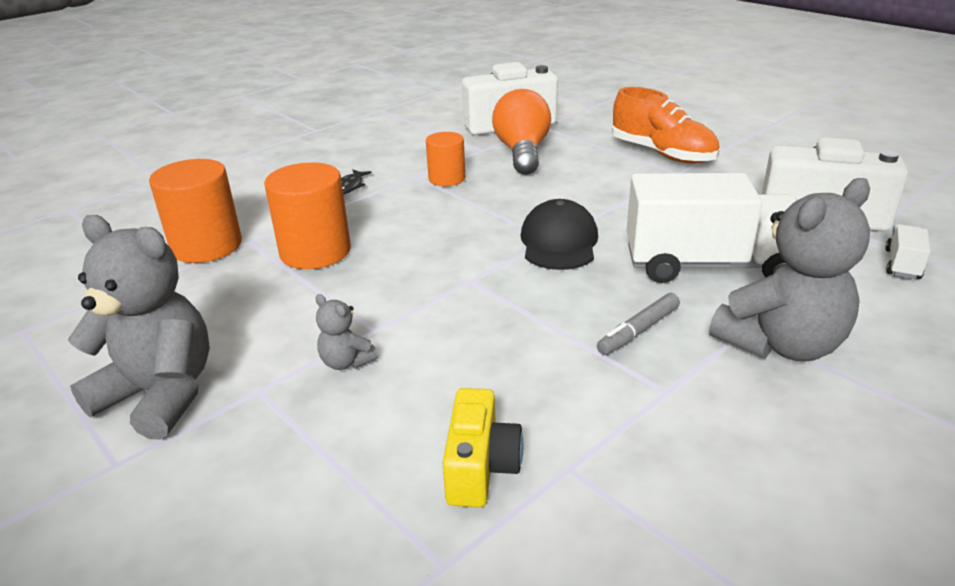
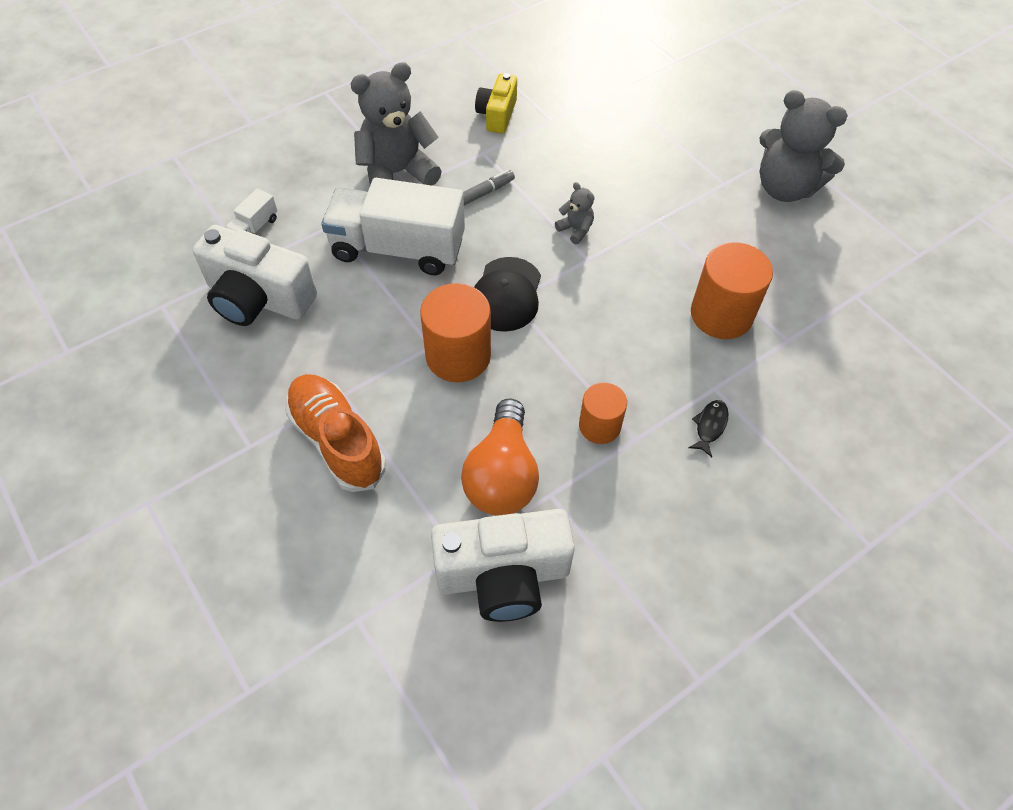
camera: 175 degrees left, 25 degrees up
orange cylinder [149,159,242,263] -> orange cylinder moved to [420,283,491,382]
grey teddy bear [315,294,378,370] -> grey teddy bear moved to [555,182,594,244]
yellow camera [443,388,524,507] -> yellow camera moved to [475,73,517,134]

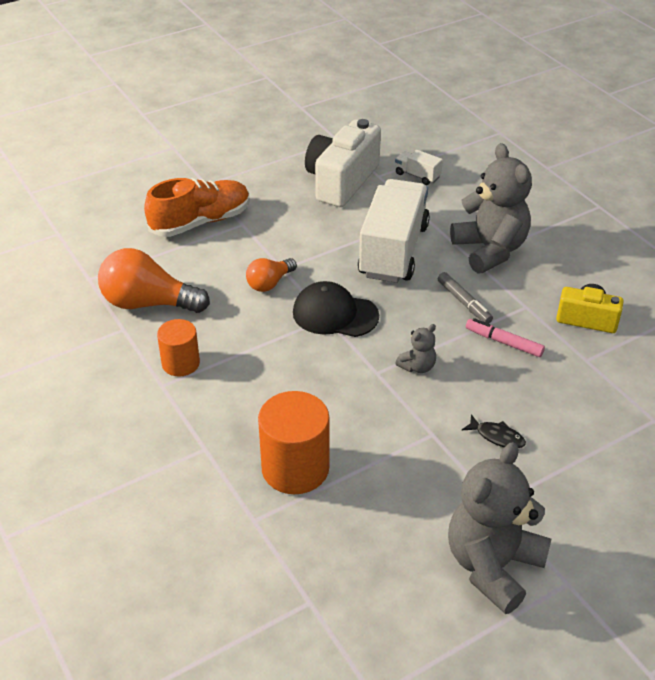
camera: 95 degrees right, 15 degrees down
orange cylinder [420,283,491,382] -> orange light bulb [246,258,297,292]
white camera [431,509,575,622] -> none
black fish [689,400,729,457] -> black fish moved to [462,414,526,448]
none -> pink marker [466,318,545,357]

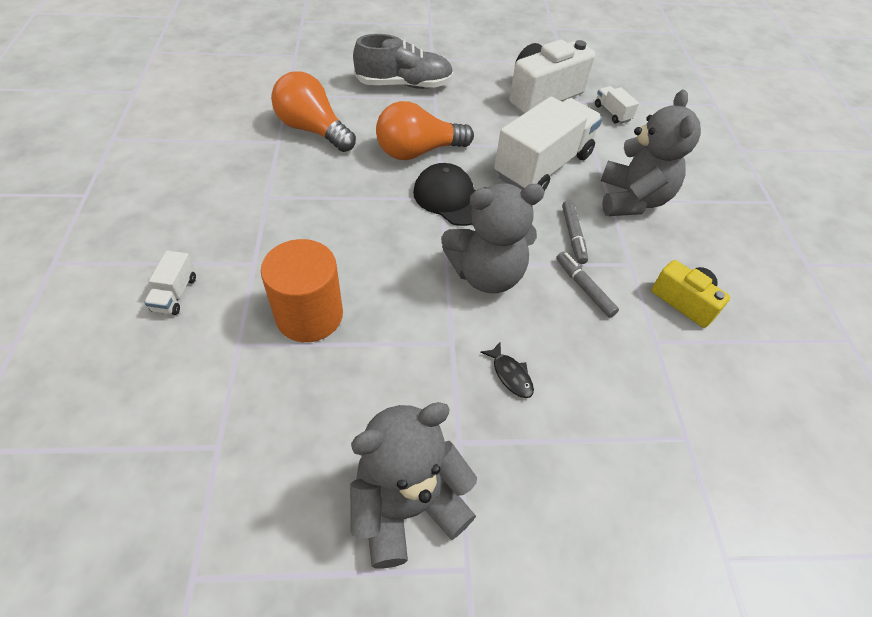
camera: 25 degrees right, 10 degrees up
orange shoe [144,178,250,237] -> grey shoe [353,34,454,89]
orange cylinder [157,319,200,376] -> none
orange light bulb [246,258,297,292] -> orange light bulb [376,101,474,160], size x1.78
grey teddy bear [395,324,436,373] -> grey teddy bear [441,183,545,293], size x2.24
pink marker [466,318,545,357] -> grey marker [556,252,619,318]
none -> white truck [144,250,196,315]

